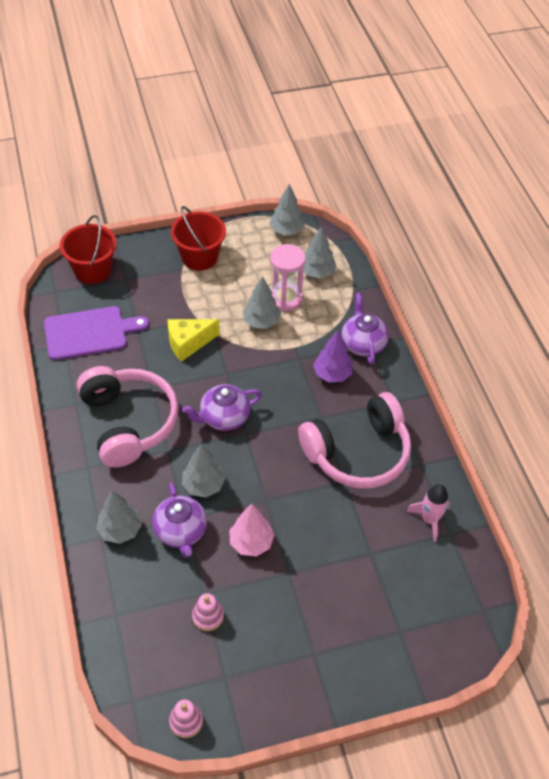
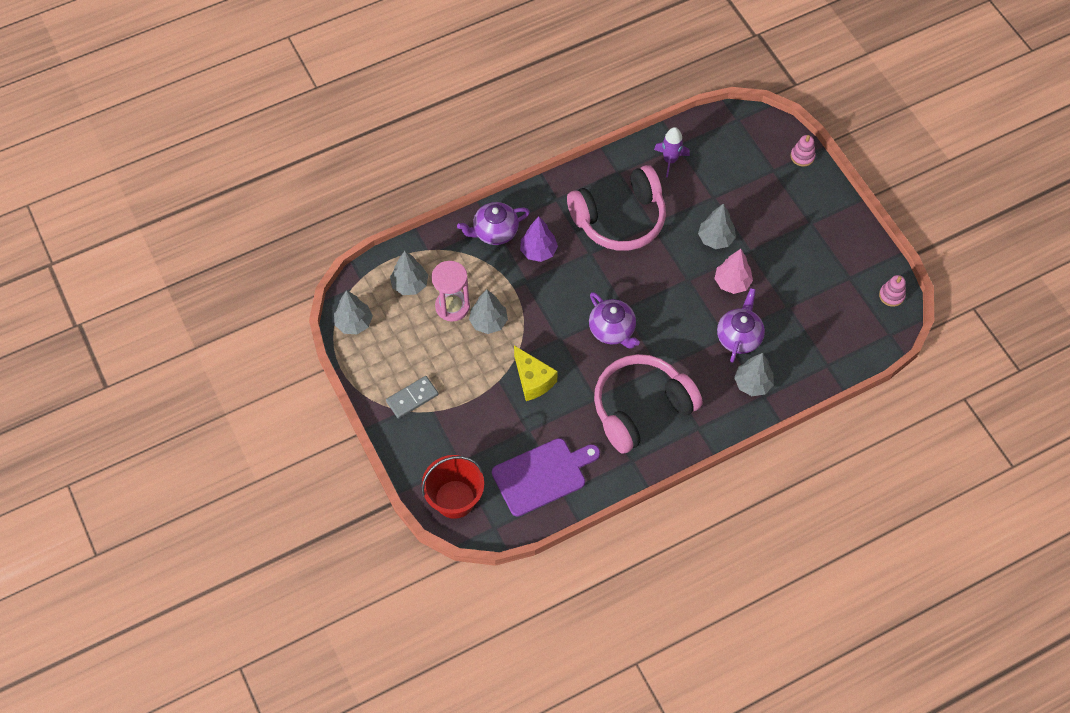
camera: 100 degrees left, 10 degrees up
purple cutting board [44,306,149,360] -> purple cutting board turned 90 degrees clockwise [492,438,600,517]
purple teapot [152,482,207,558] -> purple teapot turned 45 degrees counterclockwise [717,288,765,363]
red bucket [171,206,226,271] -> grey domino [386,376,438,419]
grey tree [182,444,225,497] -> grey tree moved to [698,203,736,249]
pink stacking toy [192,593,224,631] -> pink stacking toy moved to [791,135,816,167]
pink headphones [298,392,411,489] -> pink headphones turned 105 degrees clockwise [567,165,666,251]
pink rocket [407,484,450,542] -> purple rocket [654,127,690,178]

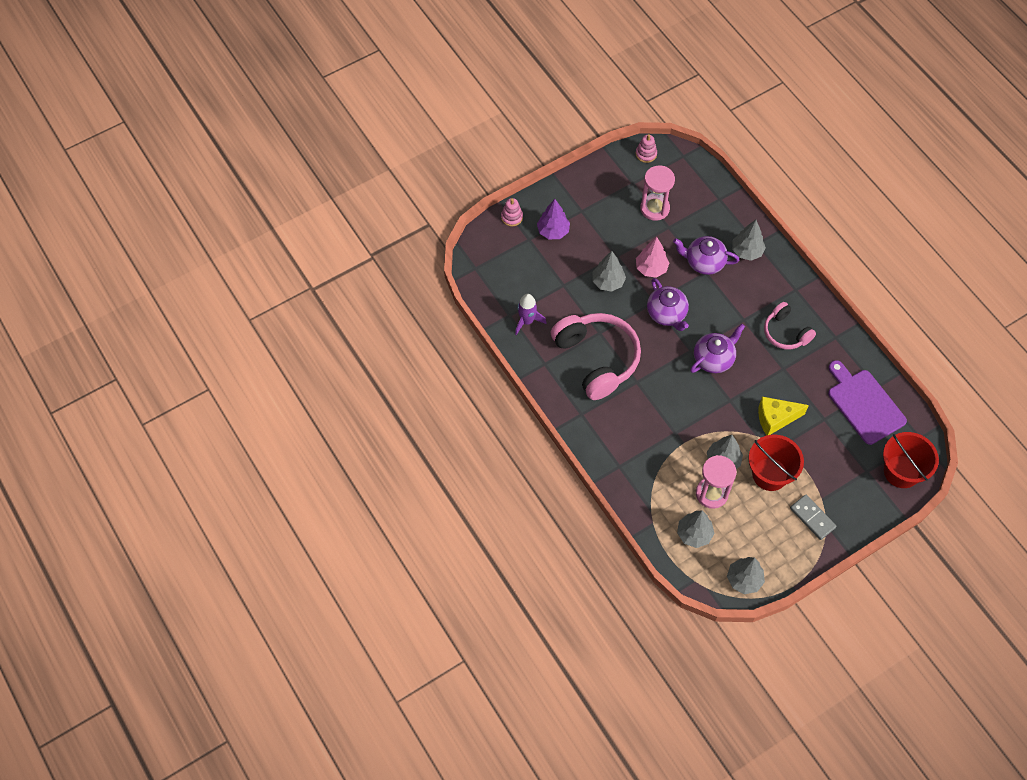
camera: 95 degrees left, 0 degrees up
purple teapot [457,202,530,245] -> purple teapot moved to [647,278,689,331]
yellow cheese [514,346,558,401] -> yellow cheese turned 150 degrees counterclockwise [758,397,809,435]
purple tree [520,217,558,262] -> purple tree moved to [537,199,570,239]
pink headphones [594,354,703,454] -> pink headphones [764,302,816,350], size x0.56
none -> pink hourglass [640,166,675,221]
none -> red bucket [749,435,804,491]

